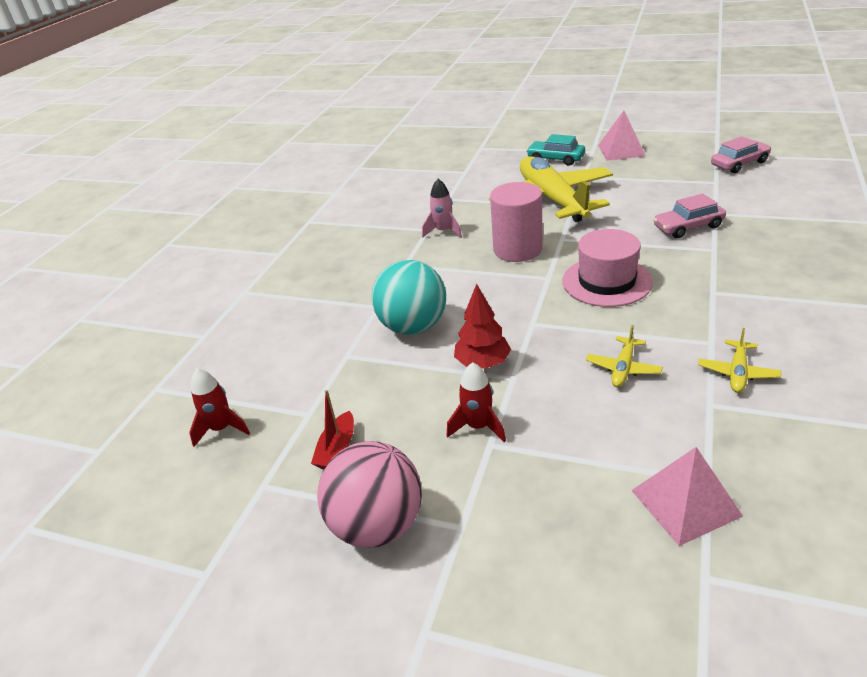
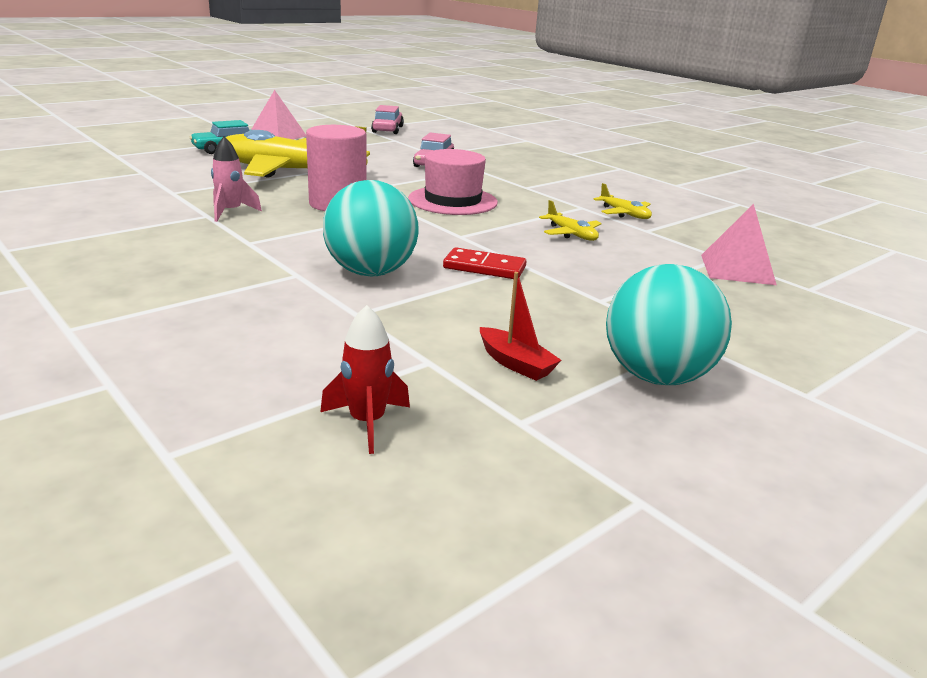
camera: 65 degrees left, 10 degrees down
pink ball [317,441,422,548] -> turquoise ball [606,264,732,385]
red rocket [447,362,506,442] -> none
red tree [454,284,511,369] -> red domino [443,247,527,279]

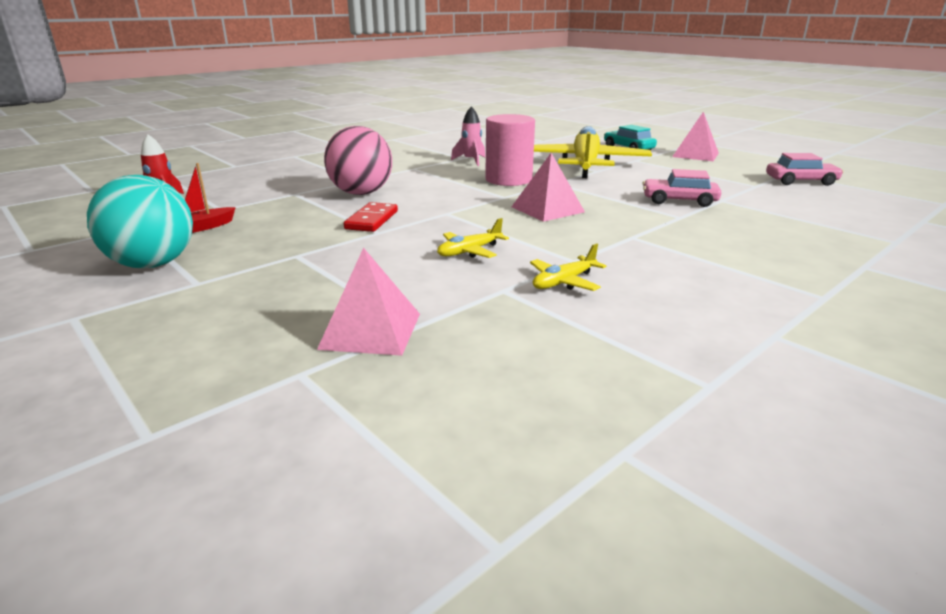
camera: 90 degrees right, 0 degrees up
turquoise ball [323,180,419,276] -> pink ball [324,126,392,195]
pink hat [408,149,498,215] -> pink pyramid [512,153,585,222]

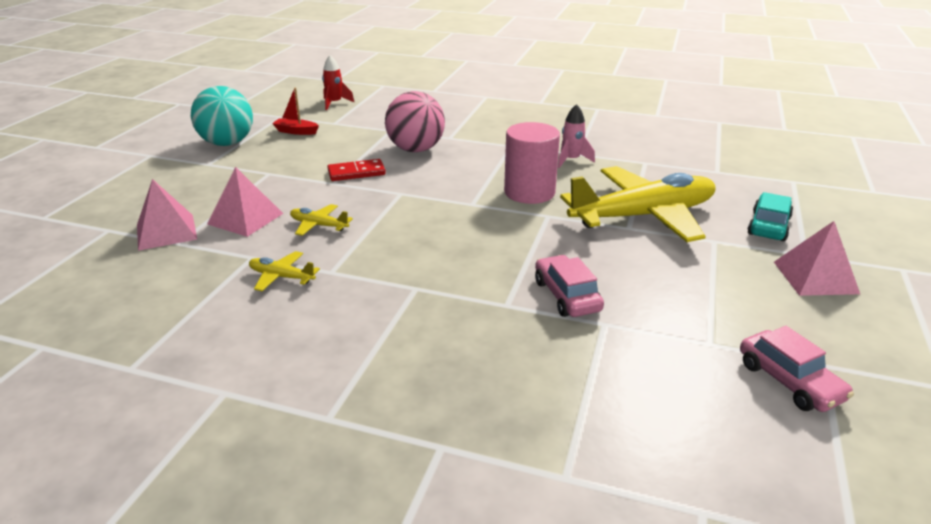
camera: 60 degrees right, 5 degrees up
pink pyramid [512,153,585,222] -> pink pyramid moved to [207,167,283,237]

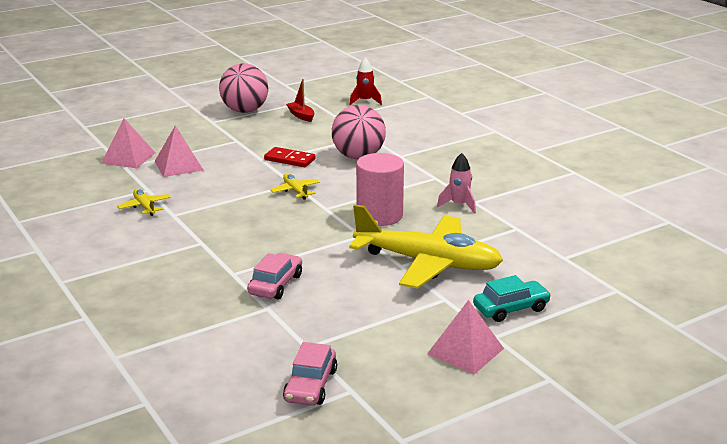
camera: 40 degrees right, 5 degrees down
turquoise ball [191,86,253,146] -> pink ball [219,63,268,113]
yellow plane [290,204,353,236] -> yellow plane moved to [270,174,320,200]

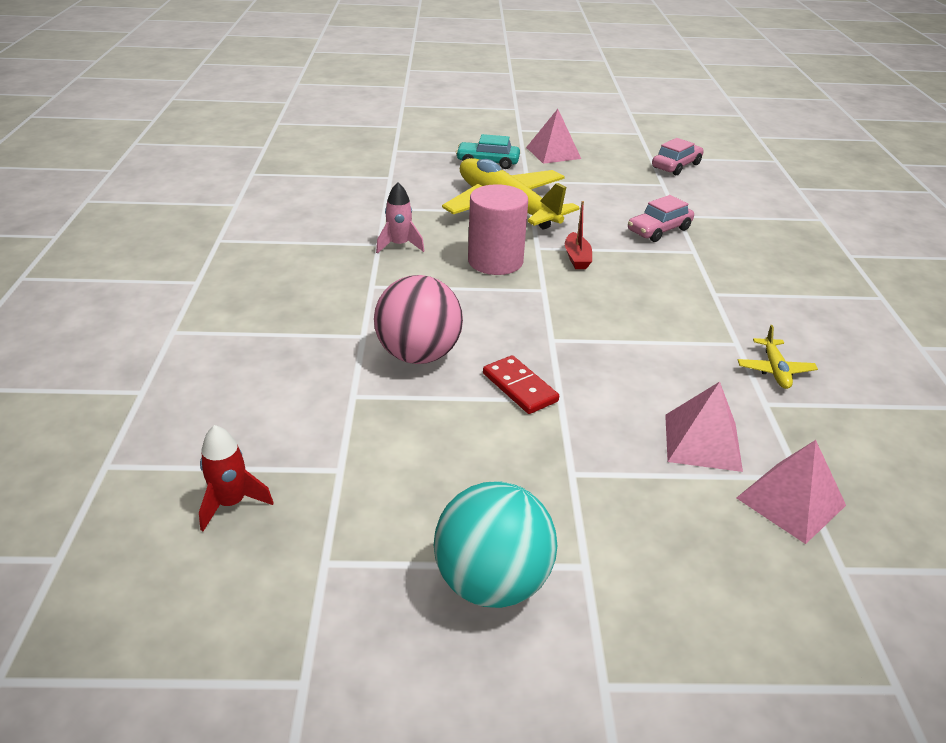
camera: 150 degrees left, 10 degrees up
pink ball [219,63,268,113] -> turquoise ball [434,481,557,608]
yellow plane [270,174,320,200] -> none
red boat [286,79,315,122] -> red boat moved to [565,201,592,269]

